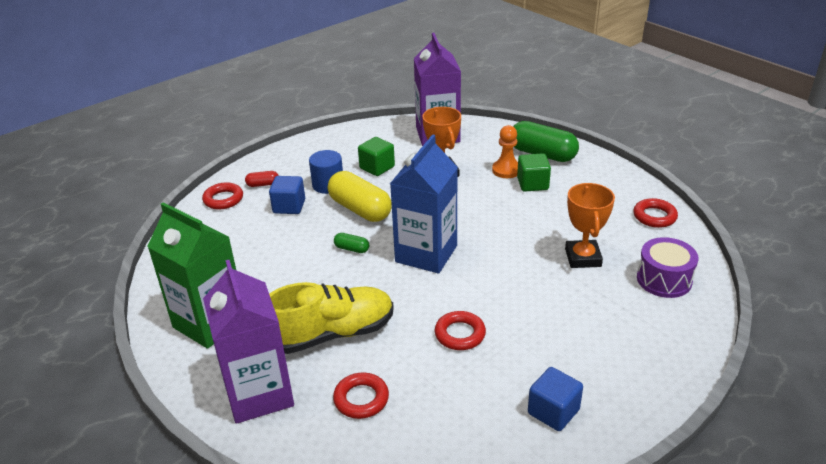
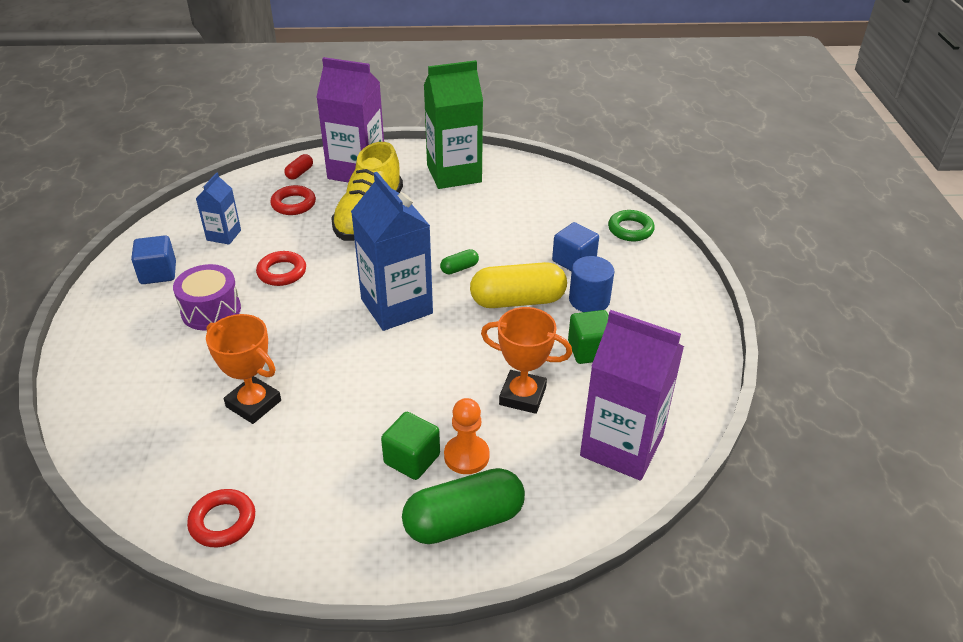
camera: 125 degrees right, 5 degrees up
red ring [202,183,243,209] -> green ring [608,210,655,241]
red capsule [245,171,279,187] -> red capsule moved to [284,154,313,179]
purple drum [637,237,698,298] -> purple drum moved to [173,264,241,330]
none -> blue carton [196,172,241,245]

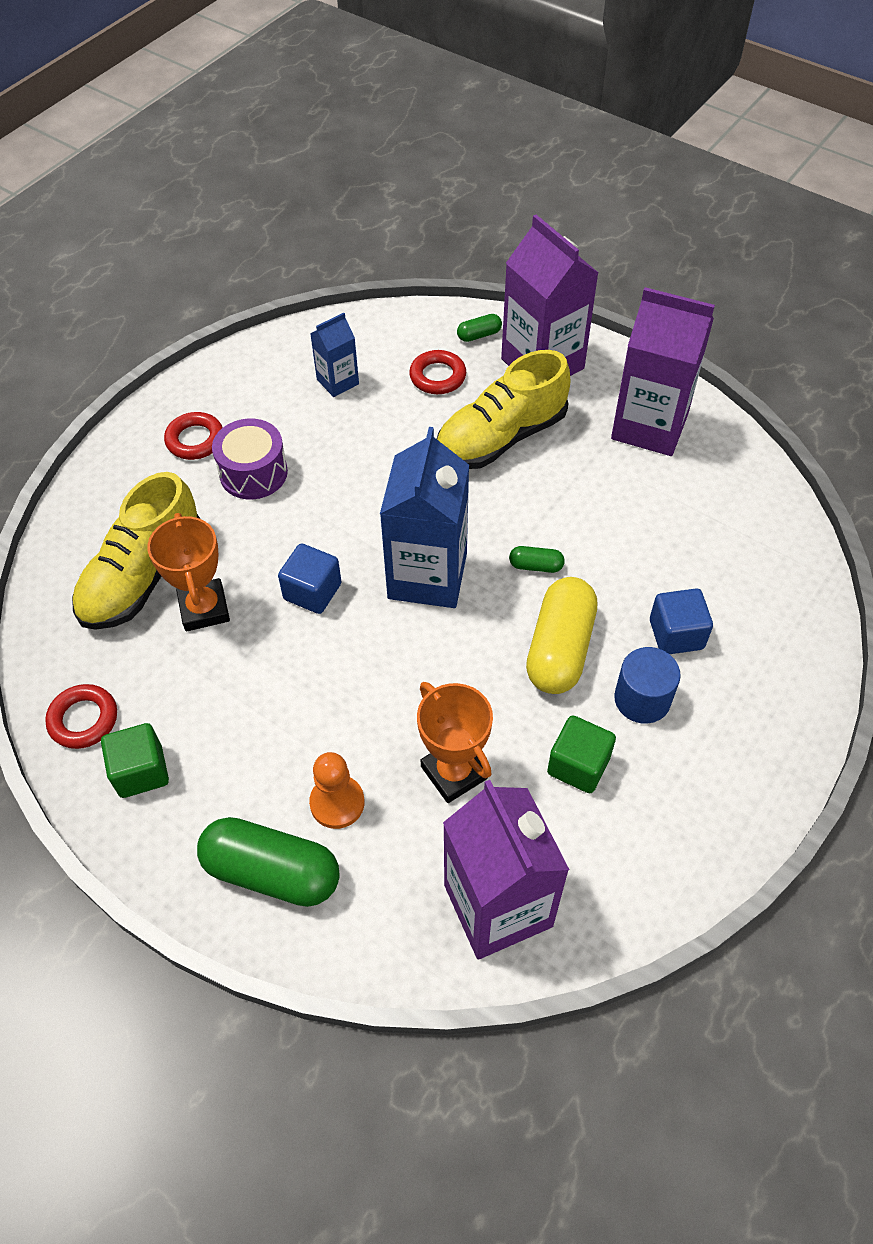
camera: 40 degrees right, 15 degrees up
blue cube [131,235,176,284] -> blue cube moved to [278,544,341,614]
red ring [256,251,306,286] -> red ring moved to [164,412,223,460]
red capsule [284,154,313,179] -> green capsule [457,314,502,342]
green cube [381,412,440,480] -> green cube moved to [101,723,169,798]
green carton [424,60,483,189] -> purple carton [611,287,715,456]
yellow capsule [470,262,567,308] -> yellow capsule turned 75 degrees clockwise [526,577,597,694]
green ring [608,210,655,241] -> none
none -> yellow shoe [72,472,200,630]

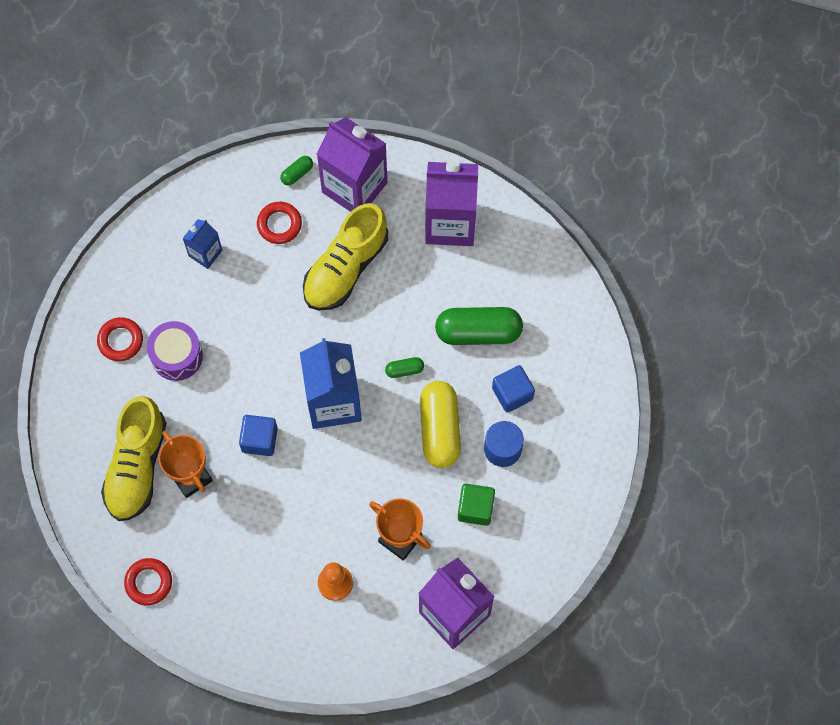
camera: 20 degrees left, 15 degrees up
green cube [101,723,169,798] -> none
green capsule [197,817,340,907] -> green capsule moved to [435,307,523,345]

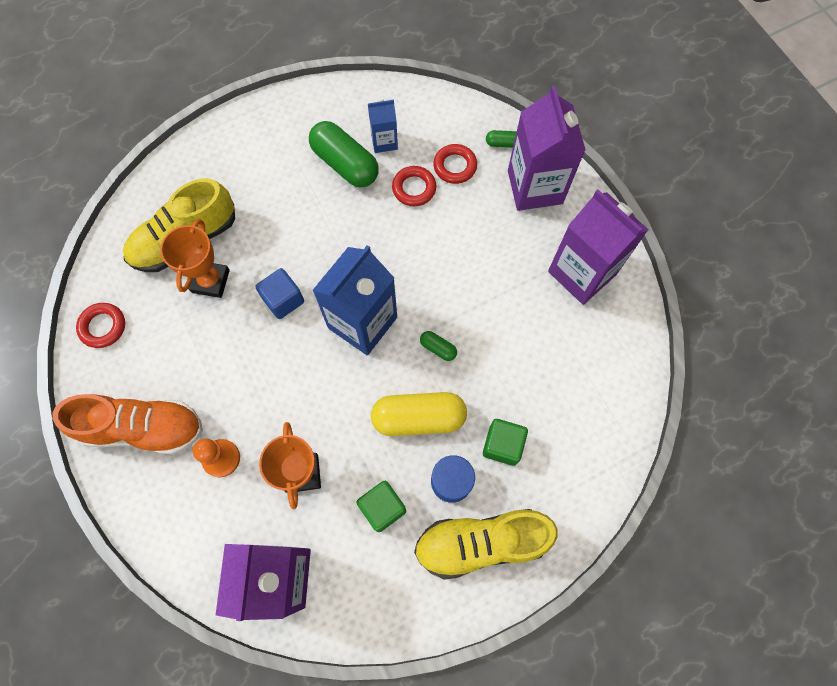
camera: 45 degrees right, 0 degrees up
red ring [97,317,143,361] -> red ring moved to [392,166,436,206]
purple drum [147,321,203,381] -> none
yellow shoe [303,203,388,311] -> yellow shoe moved to [414,509,558,580]
yellow capsule [420,381,461,468] -> yellow capsule turned 45 degrees clockwise [371,392,467,436]
green capsule [435,307,523,345] -> green capsule moved to [309,121,379,188]
blue cube [492,365,535,413] -> green cube [483,419,528,466]
none -> orange shoe [52,394,203,454]

